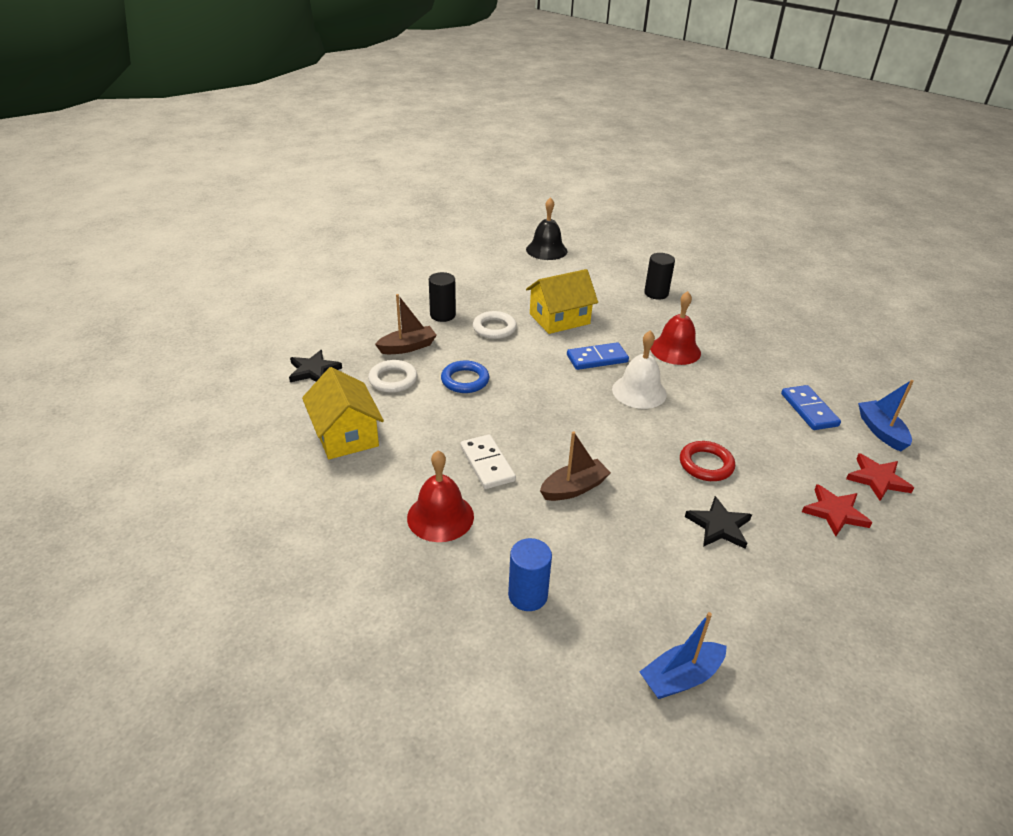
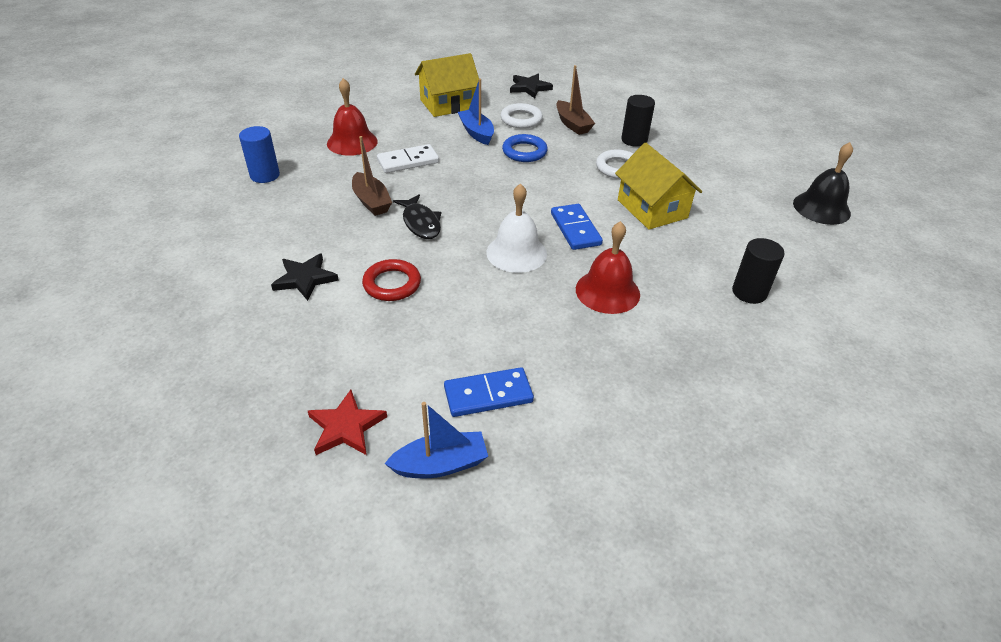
camera: 90 degrees right, 5 degrees up
blue boat [639,612,727,699] -> blue boat moved to [458,79,494,145]
red star [802,484,873,536] -> none
none -> black fish [393,194,441,239]

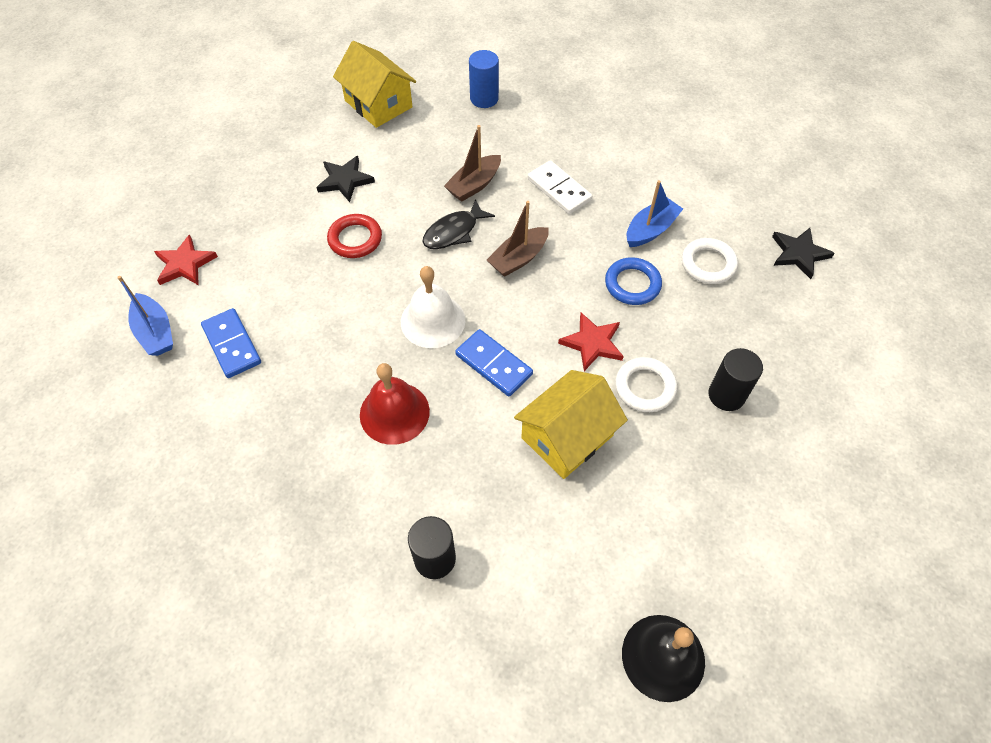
camera: 75 degrees right, 15 degrees up
red bell [327,78,378,156] -> none
yellow house [415,53,479,117] -> yellow house moved to [333,41,416,128]
blue domino [551,204,603,250] -> blue domino turned 75 degrees clockwise [455,329,533,396]
brown boat [556,65,595,135] -> brown boat moved to [487,201,549,277]
none -> red star [558,313,624,371]

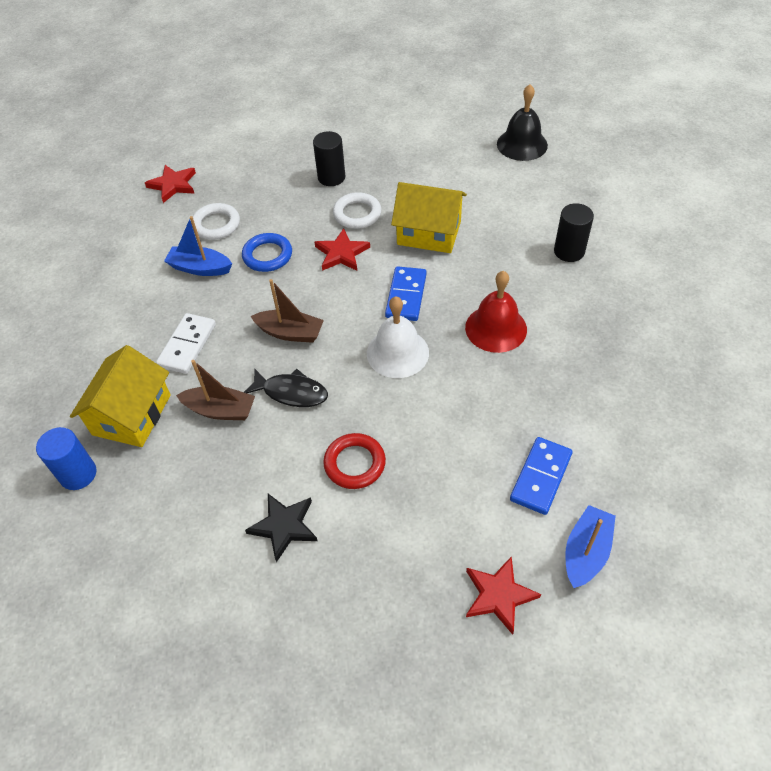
camera: 120 degrees left, 5 degrees down
yellow house [333,41,416,128] -> yellow house moved to [70,345,171,447]
black star [772,228,835,279] -> red star [145,165,196,203]

